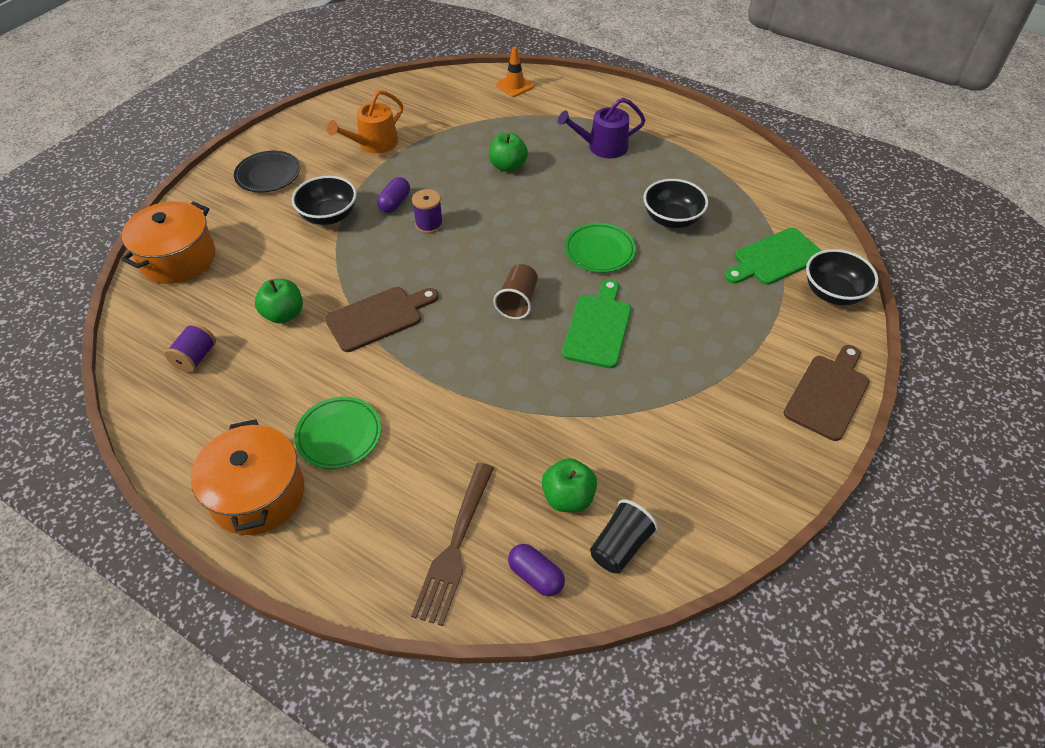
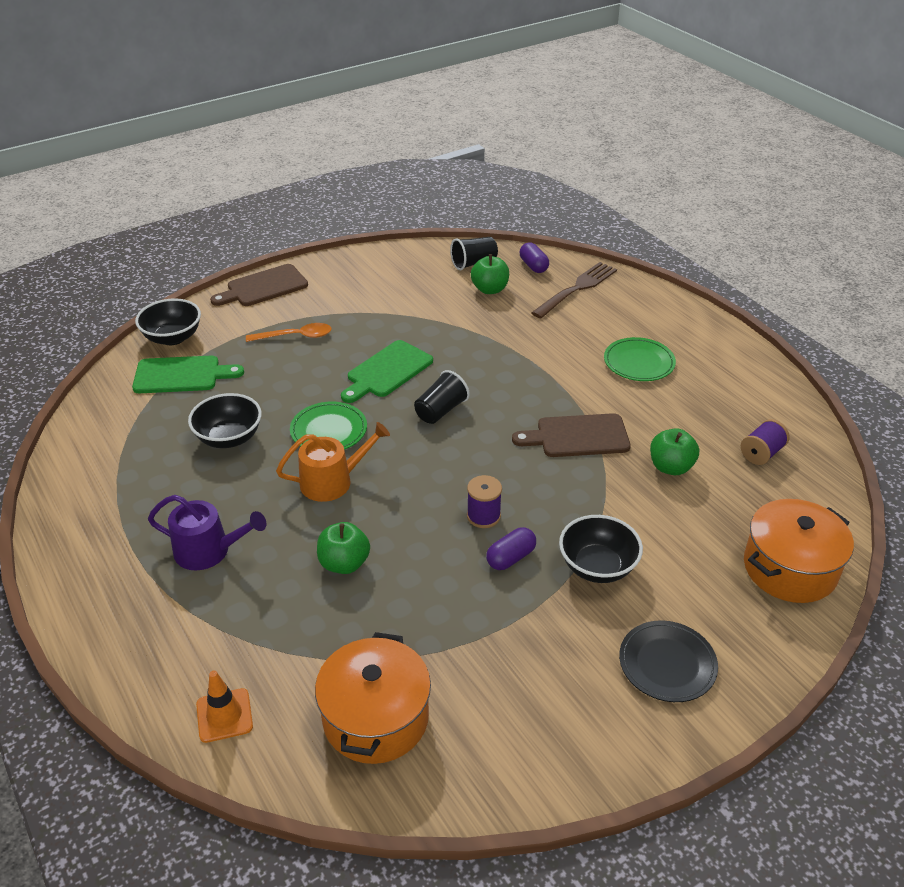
camera: 155 degrees left, 10 degrees down
orange pot [190,419,304,535] -> orange pot moved to [315,632,431,764]
orange watering can [327,90,403,153] -> orange watering can moved to [276,422,390,502]
brown cup [494,264,538,319] -> black cup [414,370,470,424]
none -> orange spoon [246,323,332,342]

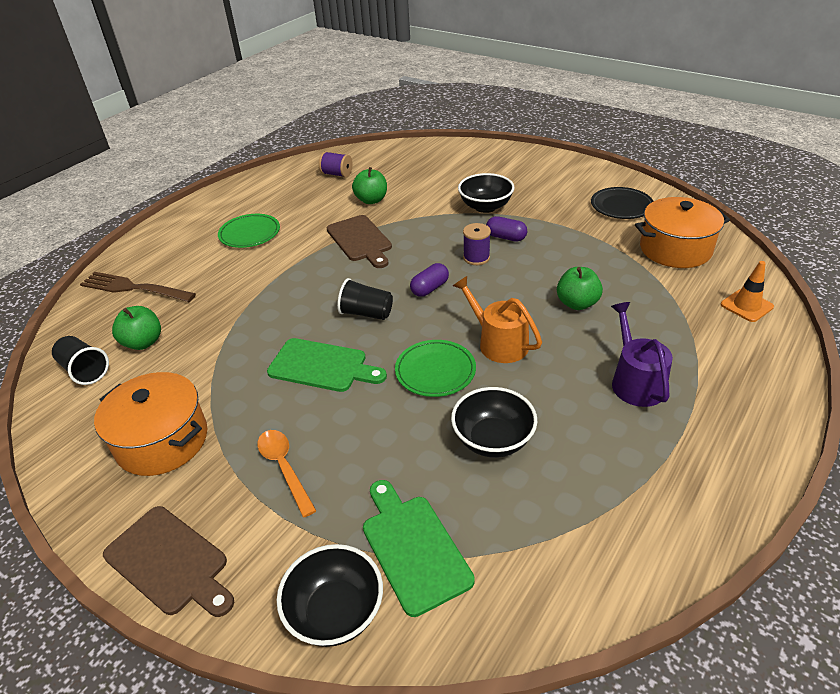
camera: 110 degrees left, 0 degrees up
purple capsule [520,243,549,273] -> purple capsule moved to [410,263,449,297]
black plate [619,621,718,702] -> black plate moved to [591,187,653,219]
orange pot [744,499,854,603] -> orange pot moved to [94,372,207,476]

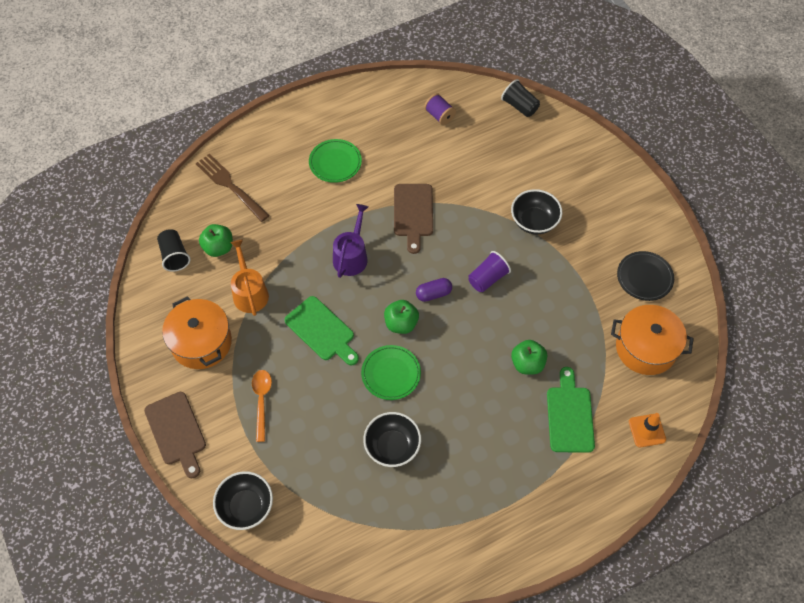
camera: 25 degrees right, 20 degrees up
black cup [337,278,393,320] -> black cup moved to [501,79,540,117]
green apple [352,167,387,204] -> green apple moved to [384,300,419,334]
green cutting board [363,480,475,617] -> green cutting board moved to [547,367,595,453]
orange watering can [453,276,542,363] -> orange watering can moved to [230,239,269,316]
purple spool [463,223,491,265] -> purple cup [468,251,511,292]
purple capsule [486,216,527,242] -> none
purple watering can [611,302,673,407] -> purple watering can moved to [333,204,368,278]

